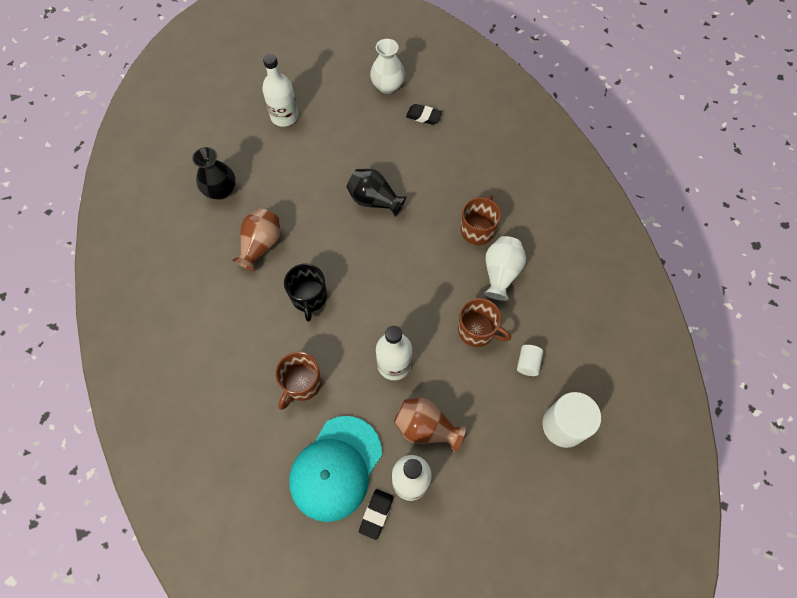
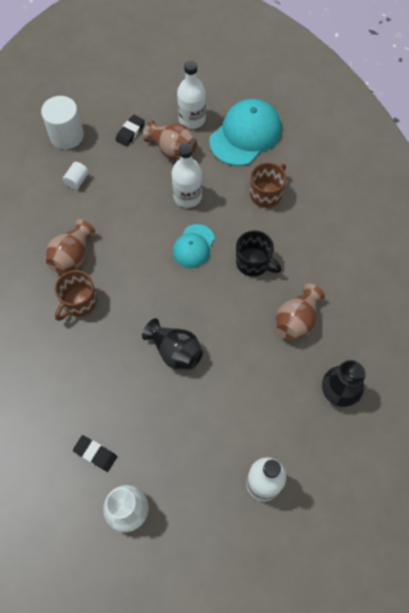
camera: 170 degrees left, 0 degrees up
black mug [284,264,327,322] -> black mug turned 120 degrees clockwise [236,230,281,277]
black eraser [359,489,393,540] -> black eraser moved to [116,115,145,146]
brown mug [458,298,511,347] -> none
white vase [484,236,526,301] -> brown vase [46,219,95,274]
none -> turquoise cap [173,224,215,268]

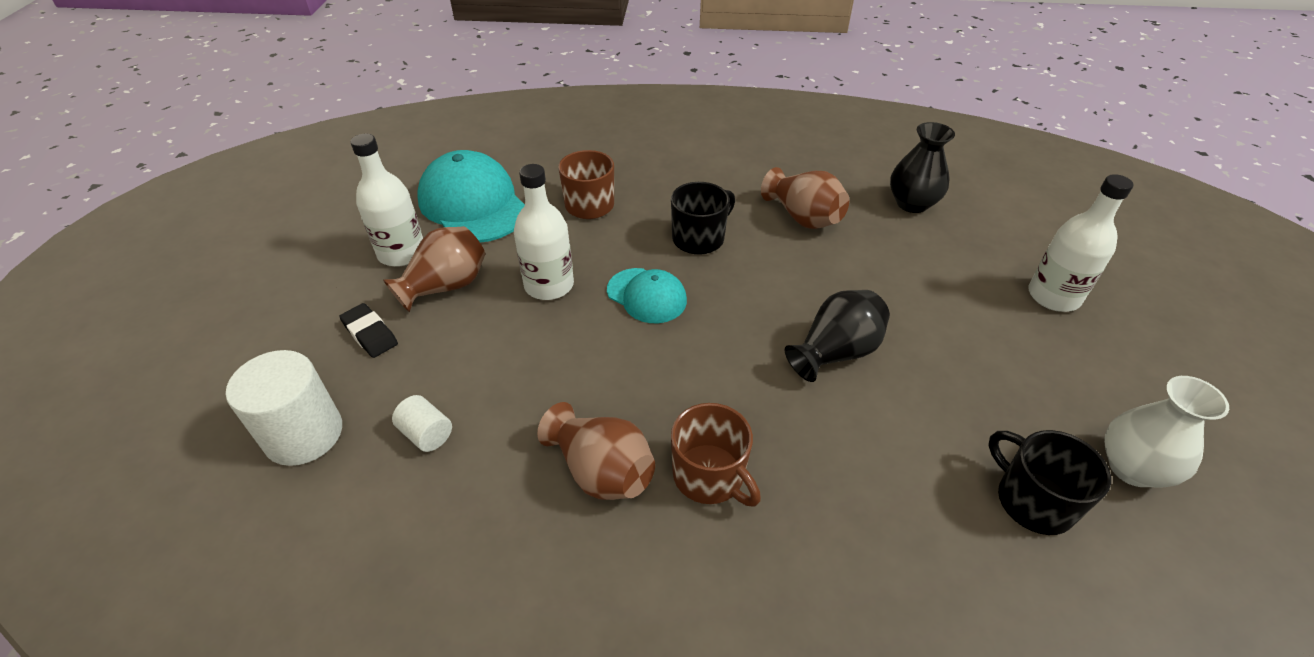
camera: 75 degrees left, 20 degrees down
black eraser [73,435,117,472] -> black mug [989,430,1111,535]

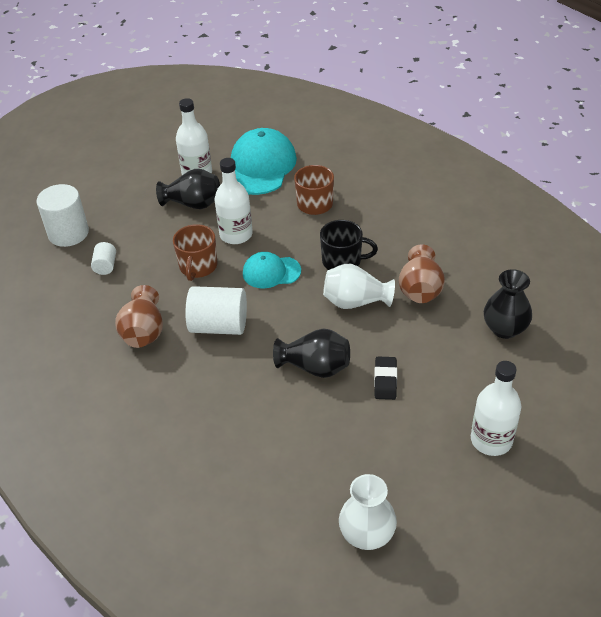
camera: 50 degrees right, 0 degrees up
black eraser [339,303,398,358] -> black eraser moved to [374,357,397,400]
brown vase [383,226,485,312] -> black vase [156,169,220,209]
turquoise cap [607,268,687,323] -> turquoise cap turned 90 degrees clockwise [243,252,301,288]
brown mug [671,403,761,507] -> brown mug moved to [173,224,218,281]
black mug [989,430,1111,535] -> none
none -> white cylinder [185,286,247,335]
none -> white vase [323,264,395,309]

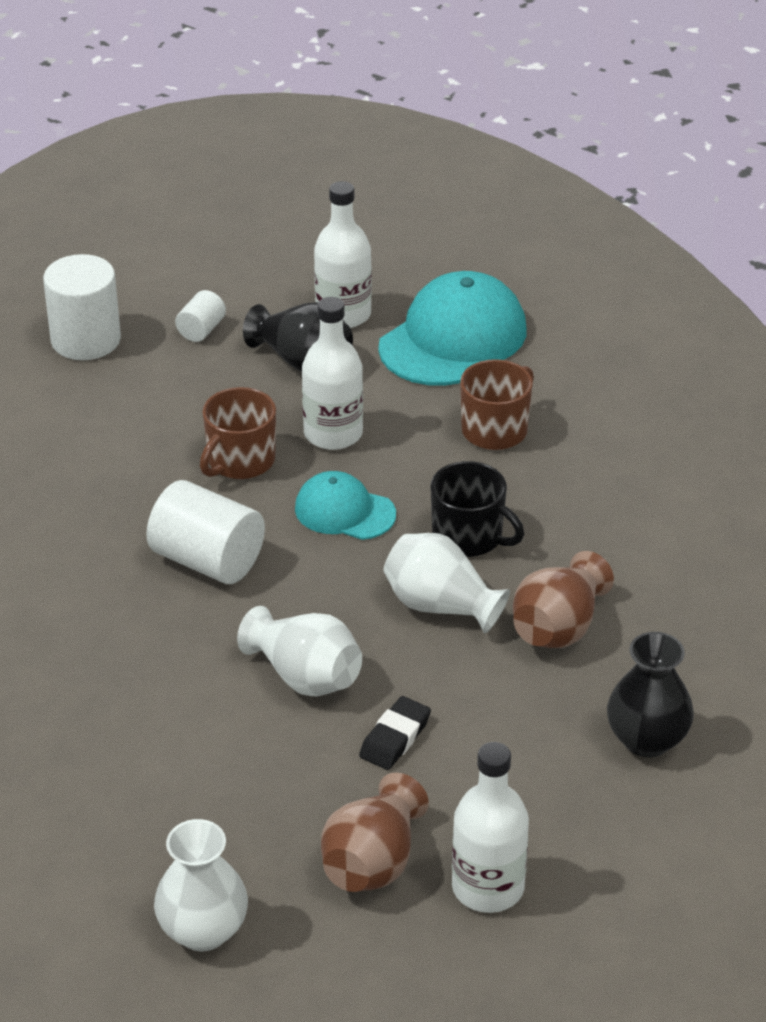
camera: 25 degrees right, 5 degrees down
white cylinder [91,242,116,275] -> white cylinder moved to [175,290,226,342]
brown vase [115,285,163,348] -> brown vase moved to [321,773,429,892]
black vase [273,328,350,378] -> white vase [237,606,362,696]

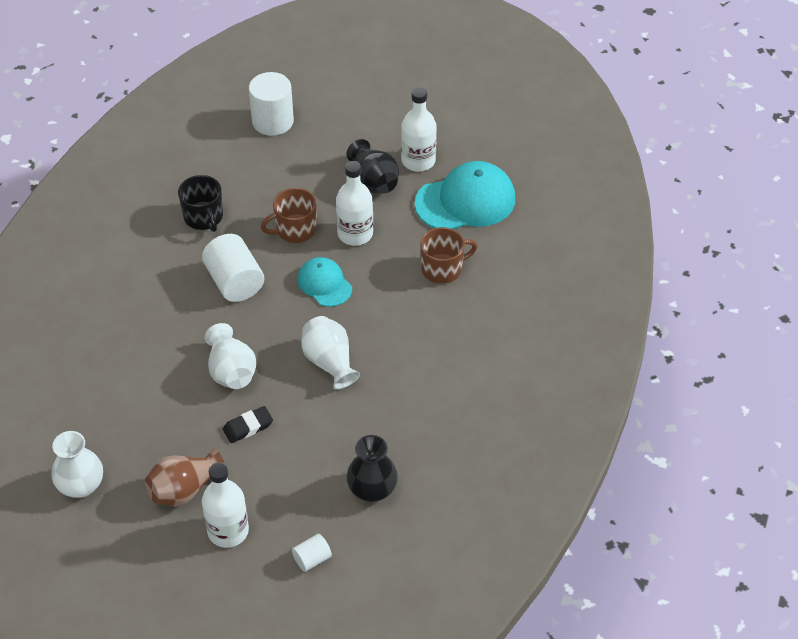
camera: 30 degrees right, 10 degrees up
white cylinder [175,290,226,342] -> white cylinder moved to [292,534,332,572]
black mug [431,461,524,557] -> black mug moved to [178,175,223,232]
brown vase [513,551,614,648] -> none

